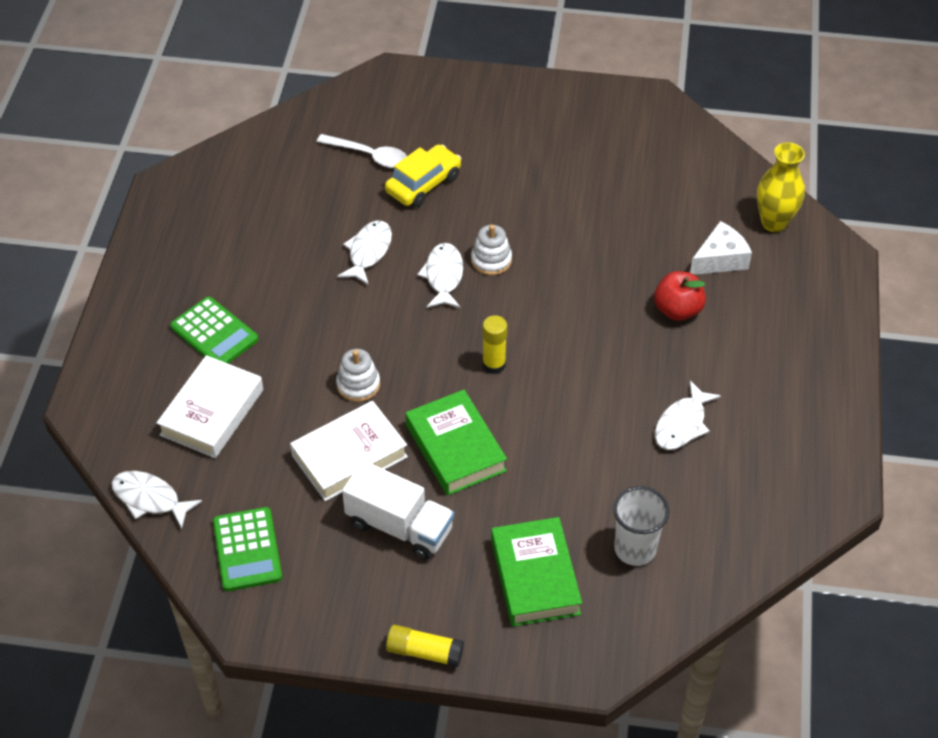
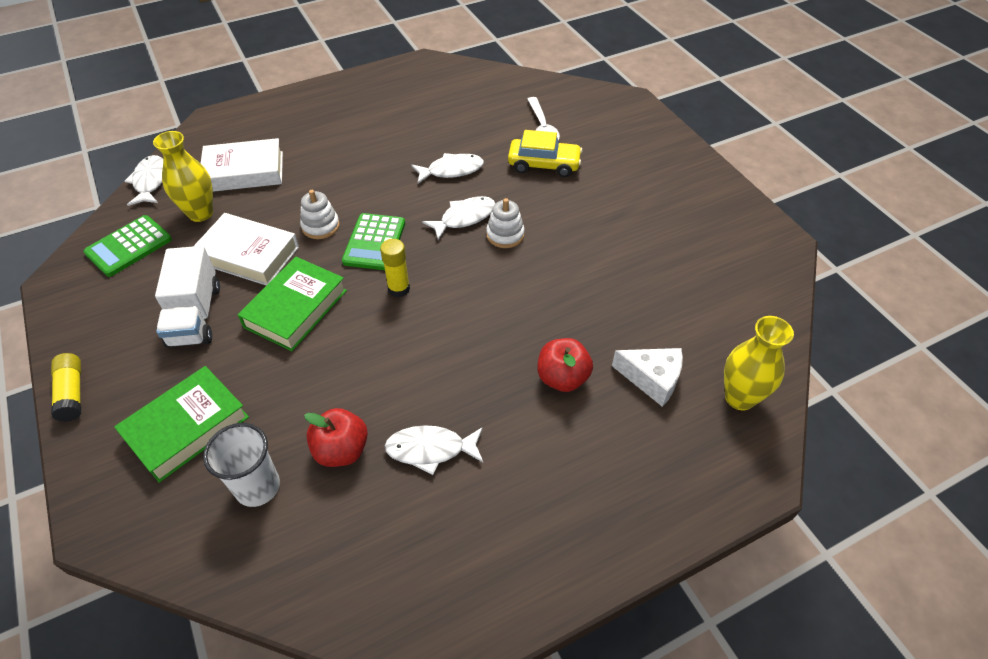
camera: 55 degrees right, 0 degrees up
green calculator [170,297,258,363] -> green calculator moved to [342,213,405,270]
none -> yellow vase [153,131,213,222]
none -> red apple [304,408,368,467]

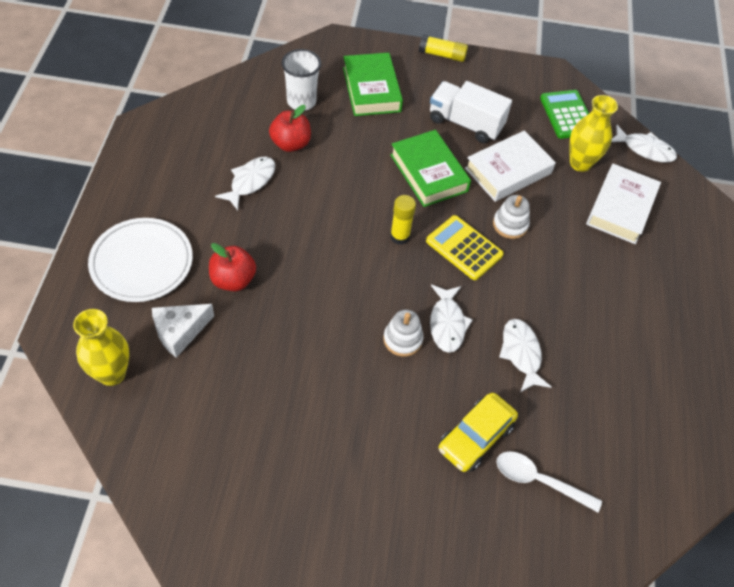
camera: 120 degrees right, 5 degrees up
green calculator [342,213,405,270] -> yellow calculator [426,215,504,280]
white fish [412,153,484,184] -> white fish turned 150 degrees clockwise [499,319,551,392]
none -> white plate [88,218,193,302]

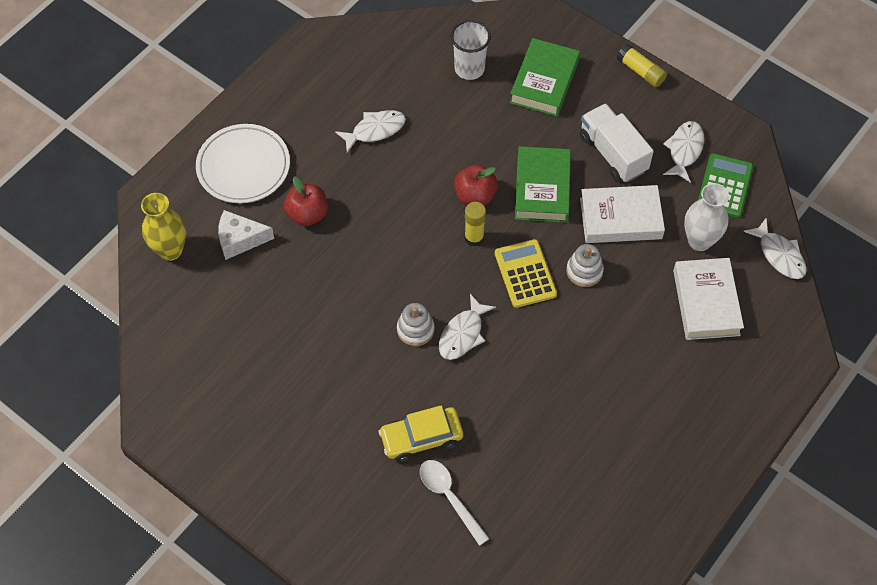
camera: 35 degrees right, 5 degrees up
red apple [269,105,311,152] -> red apple moved to [454,165,498,206]
white fish [499,319,551,392] -> white fish moved to [663,121,704,183]
yellow vase [569,95,618,172] -> white vase [684,183,729,251]
white book [586,164,661,244] -> white book turned 60 degrees counterclockwise [673,258,744,340]

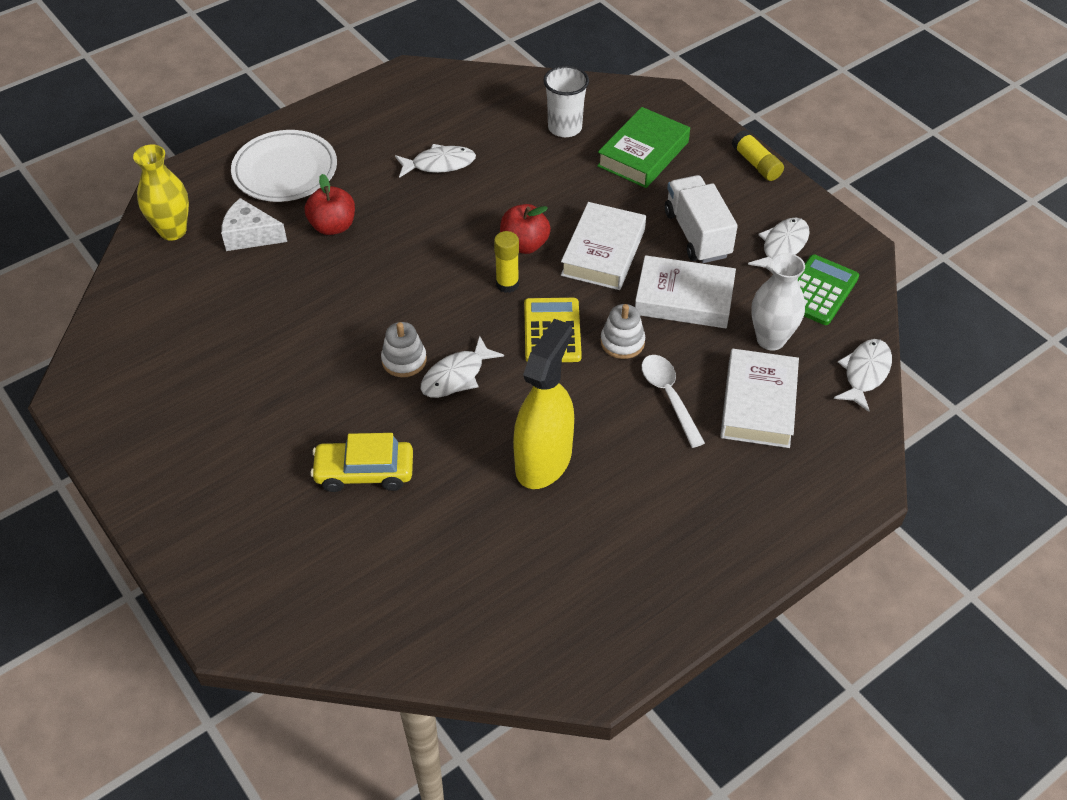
camera: 15 degrees right, 10 degrees down
white spoon [420,460,490,546] -> white spoon moved to [641,355,705,448]
green book [515,146,571,223] -> white book [561,202,646,290]
white fish [743,218,806,279] -> white fish turned 135 degrees counterclockwise [834,339,892,412]
none -> yellow spray bottle [513,319,574,489]

